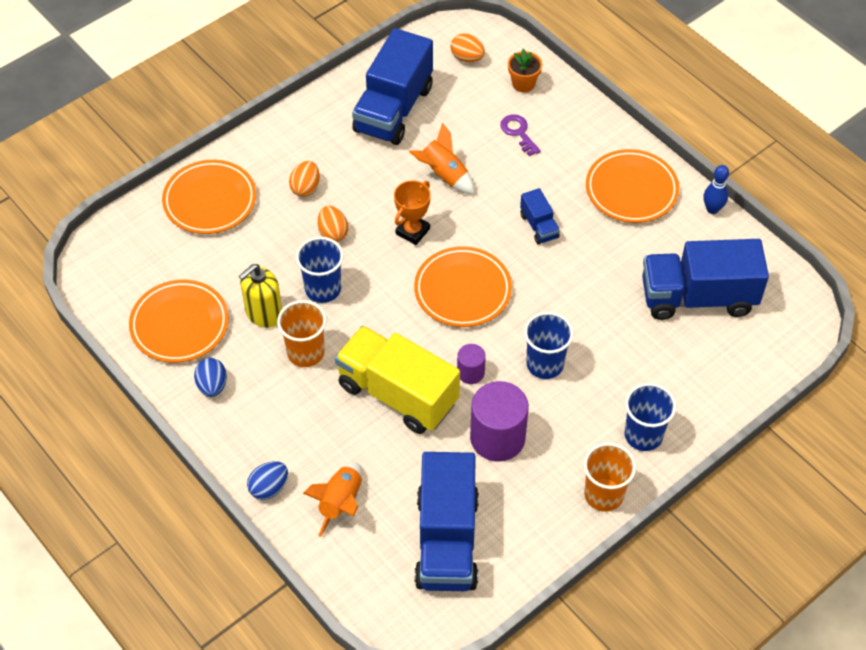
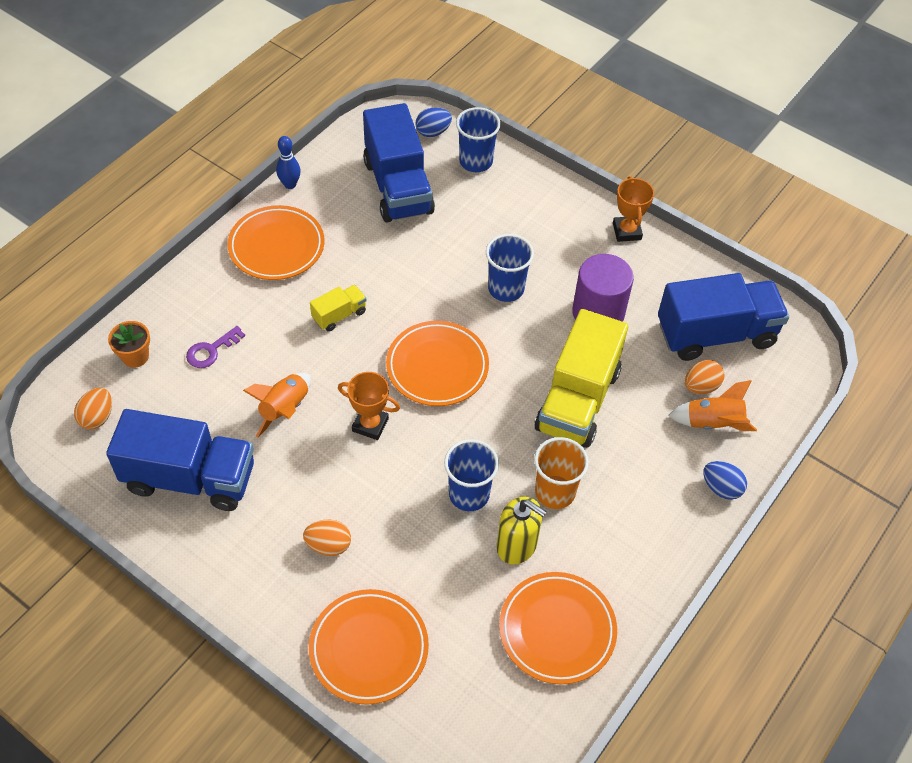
camera: 105 degrees left, 0 degrees up
blue egg [194,358,227,397] -> blue egg moved to [415,108,452,137]
orange egg [317,206,348,242] -> orange egg moved to [685,360,724,394]
purple cylinder [457,344,486,384] -> none
blue truck [520,188,560,244] -> yellow truck [310,285,367,332]
orange cup [584,443,636,512] -> orange trophy [613,176,654,242]
blue cup [625,383,676,451] -> blue cup moved to [456,107,501,172]

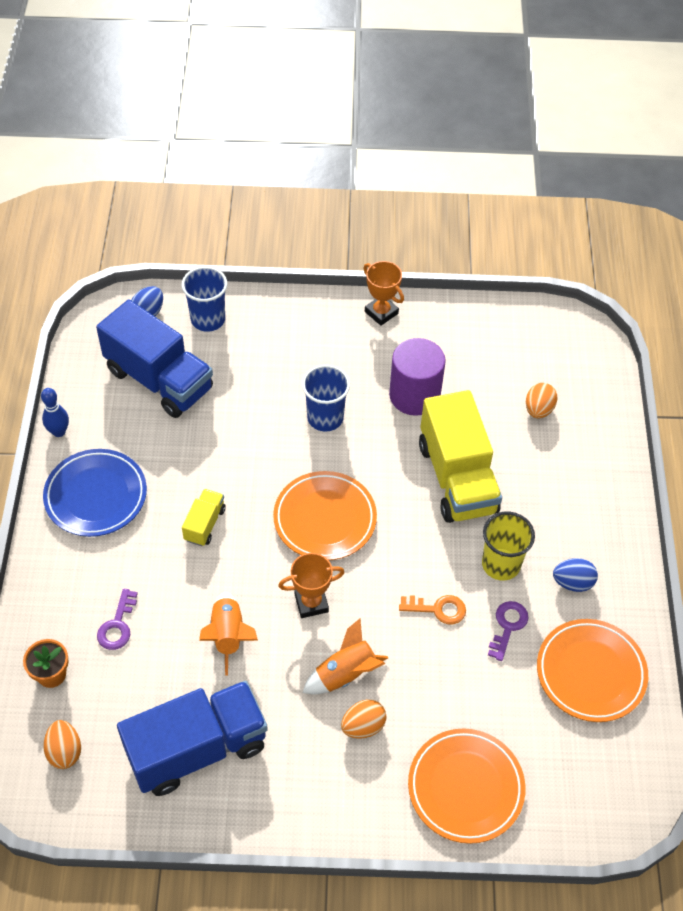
camera: 35 degrees left, 0 degrees up
orange plate [228,205,324,280] -> blue plate [43,449,147,537]
blue cup [444,439,499,511] -> orange key [399,595,466,625]
yellow soap dispenser [496,497,547,565] -> purple key [488,601,529,661]
orange cup [534,437,589,509] -> yellow cup [482,512,535,581]
blue truck [658,273,789,361] -> none
orange rocket [668,380,757,431] -> orange rocket moved to [303,619,388,694]
blue egg [703,461,747,500] -> blue egg moved to [553,558,598,592]

